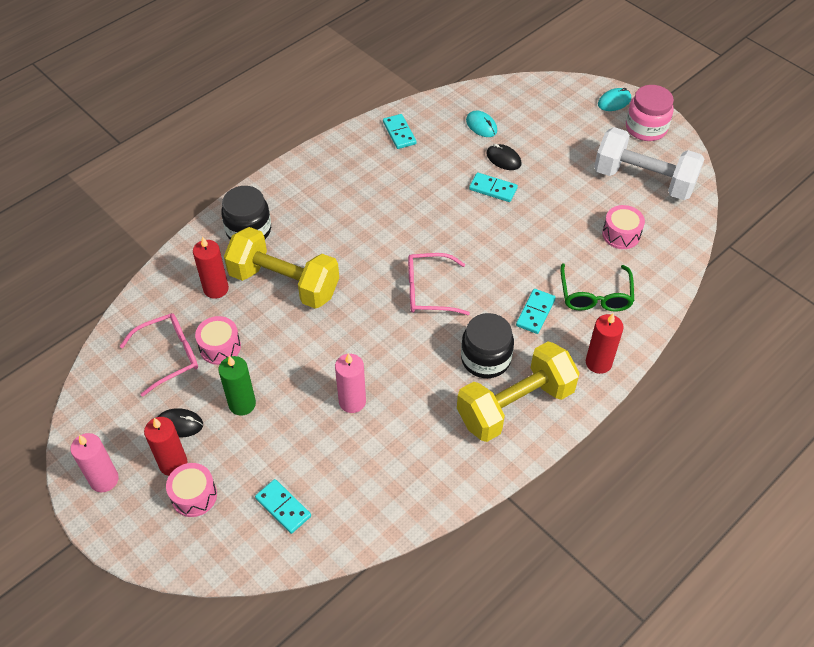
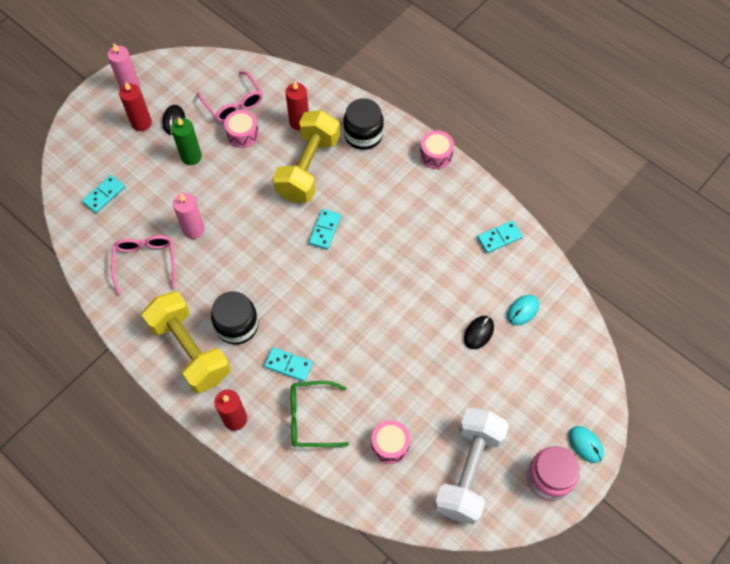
camera: 85 degrees right, 10 degrees up
pink drum [166,463,217,517] -> pink drum moved to [420,130,454,169]
pink glasses [408,253,470,315] -> pink glasses moved to [111,235,176,295]
turquoise domino [469,172,518,202] -> turquoise domino moved to [309,209,341,250]

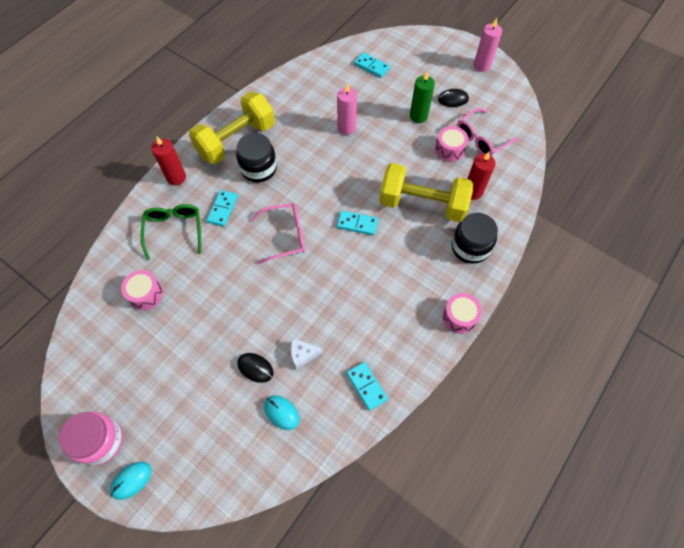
camera: 85 degrees right, 0 degrees up
pink glasses [111,235,176,295] -> pink glasses moved to [251,203,305,264]
red candle [119,82,152,131] -> none
white dumbbell [434,408,509,525] -> none
none -> white cheese [291,338,323,369]

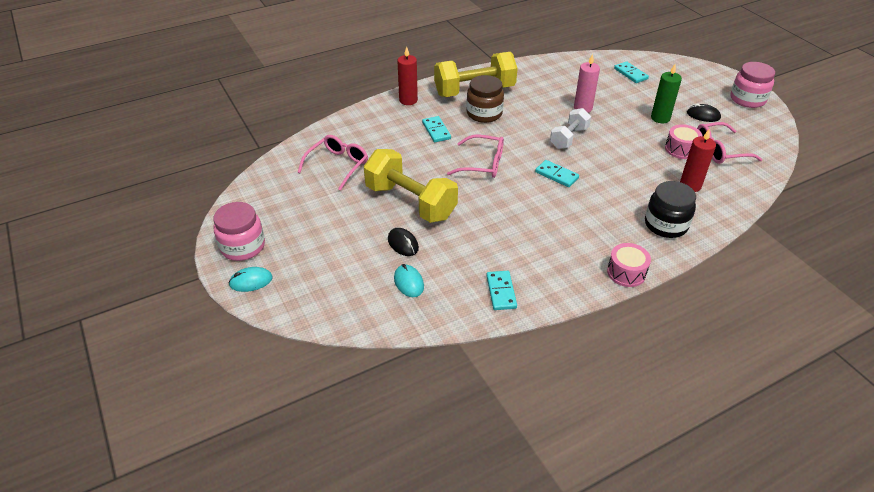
camera: 25 degrees right, 20 degrees down
pink drum [121,270,163,310] -> pink glasses [298,135,368,191]
green glasses [141,204,201,260] -> none
turquoise domino [207,190,238,227] -> turquoise domino turned 60 degrees counterclockwise [422,116,451,142]
black jar [236,133,277,182] -> brown jar [466,75,504,123]
white cheese [291,338,323,369] -> none
yellow dumbbell [379,163,473,222] -> yellow dumbbell moved to [364,149,458,223]
pink candle [474,18,502,72] -> pink jar [730,62,775,108]
none -> white dumbbell [550,108,591,149]

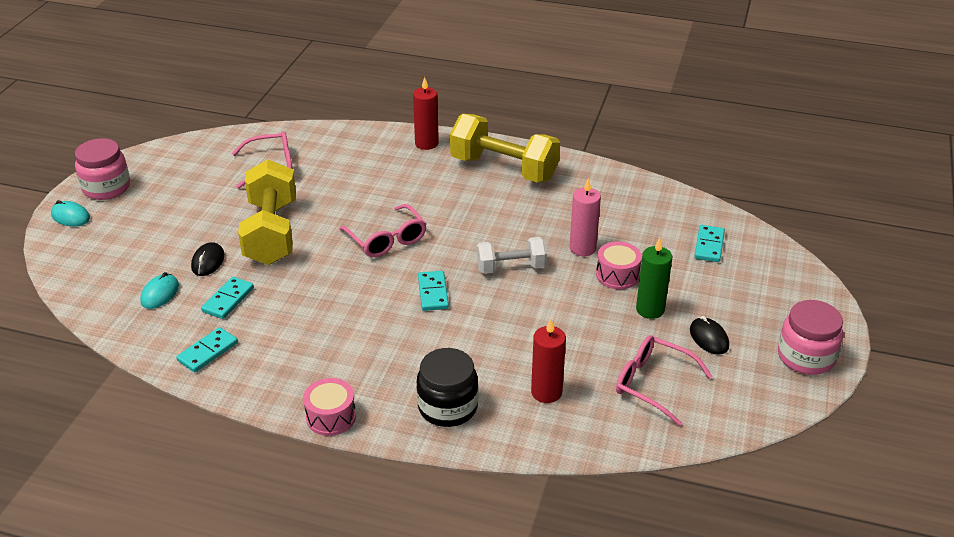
camera: 45 degrees right, 5 degrees down
turquoise domino [422,116,451,142] -> turquoise domino moved to [201,277,254,319]
brown jar [466,75,504,123] -> none
pink drum [665,124,702,159] -> pink drum moved to [596,241,642,289]

